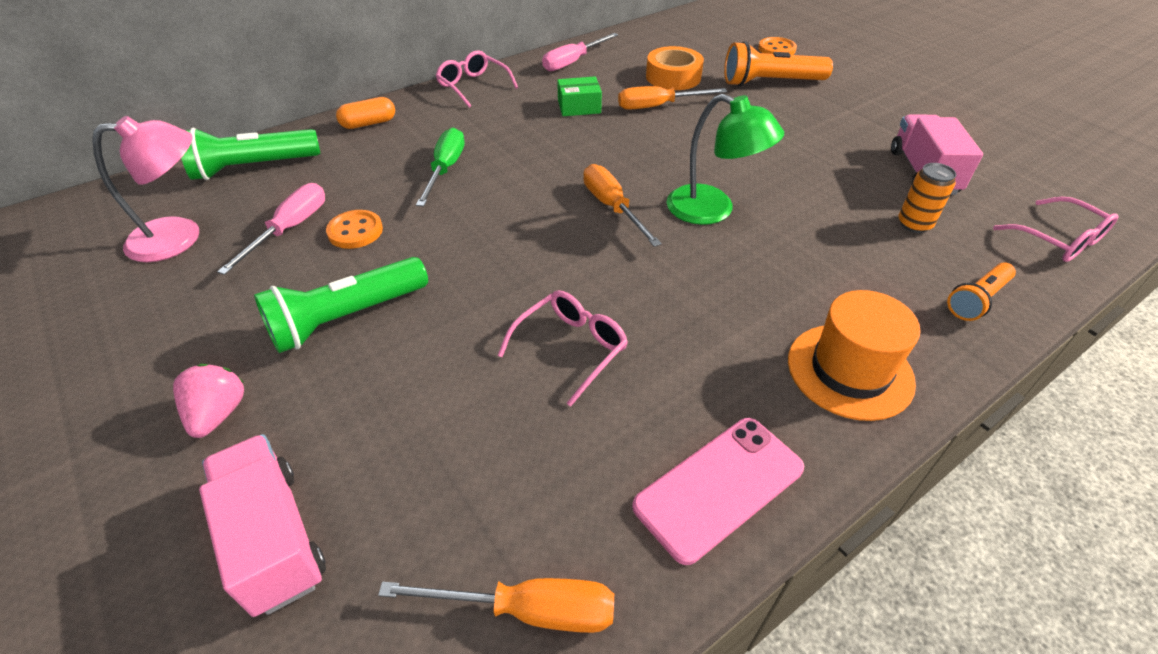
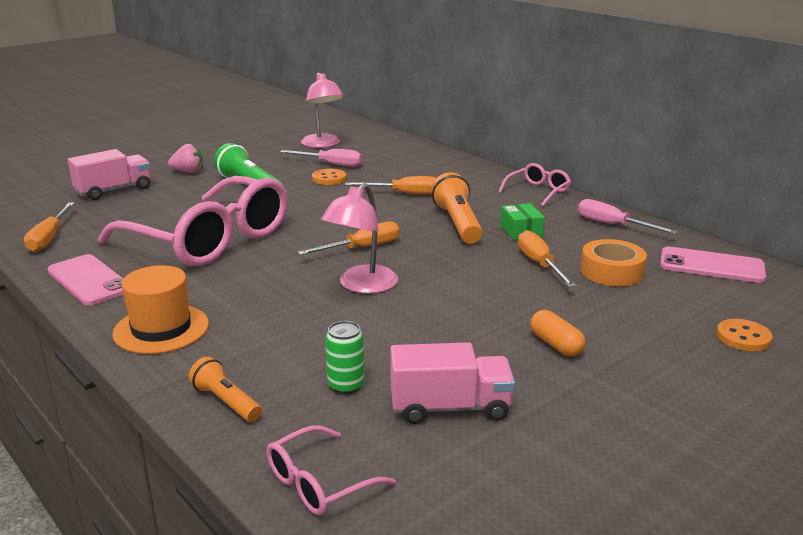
camera: 85 degrees right, 20 degrees down
green flashlight [181,128,321,180] -> none
orange capsule [336,97,395,129] -> orange capsule moved to [530,310,585,356]
green screwdriver [416,128,465,207] -> orange screwdriver [345,176,436,194]
pink glasses [498,290,628,406] -> pink glasses [98,176,288,266], size x2.33
green lamp [667,94,784,225] -> pink lamp [321,183,398,294]
orange flashlight [724,41,833,86] -> orange flashlight moved to [431,172,482,243]
orange can [898,163,956,233] -> green can [325,321,365,394]
none -> pink phone [660,246,766,283]

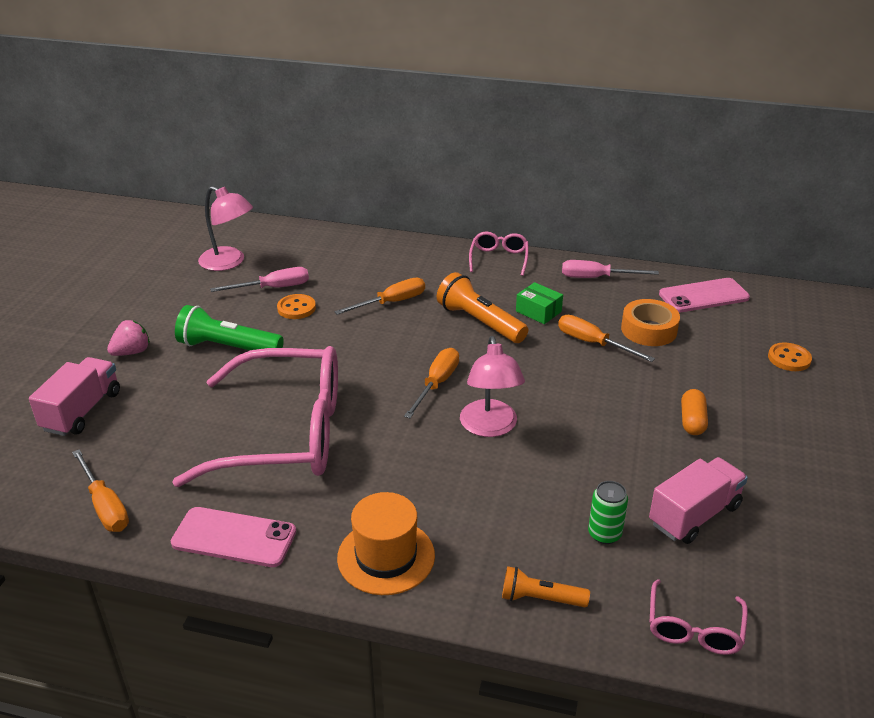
camera: 35 degrees left, 10 degrees up
orange capsule [530,310,585,356] -> orange capsule turned 75 degrees clockwise [681,389,708,435]

